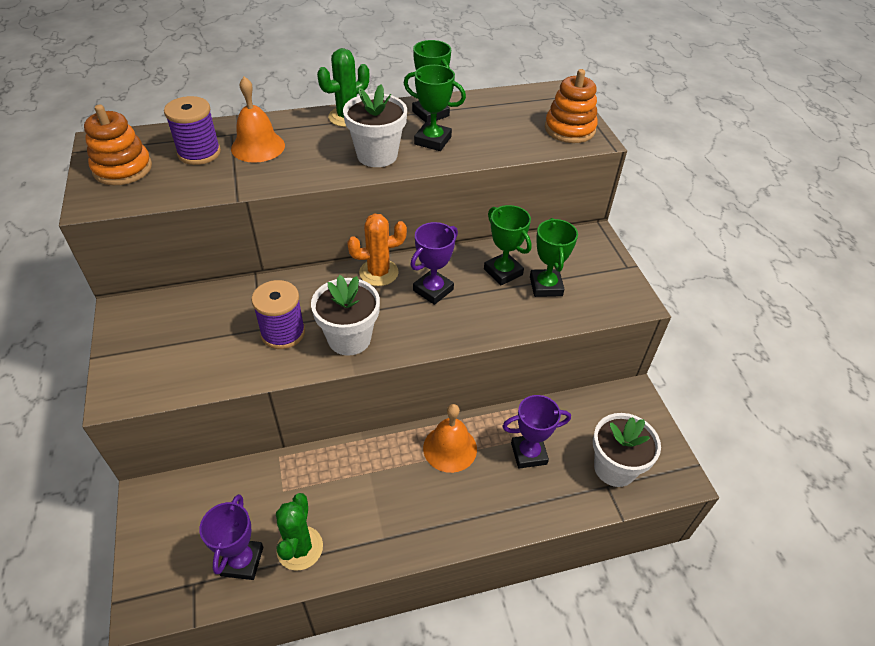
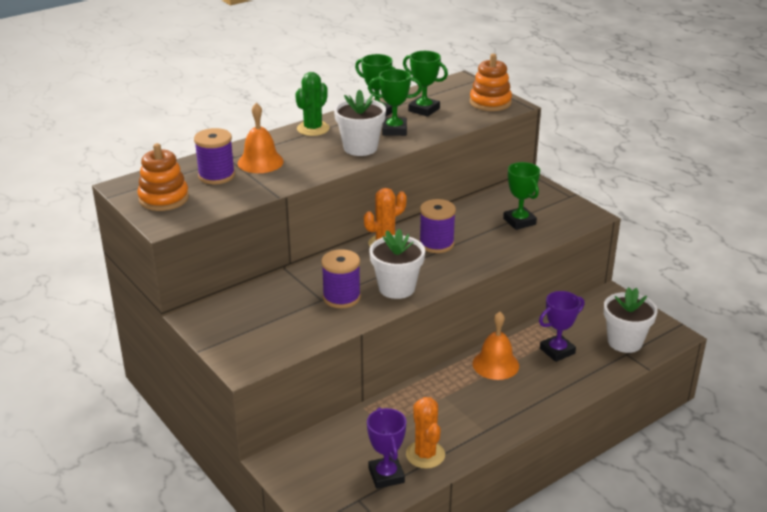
camera: 20 degrees left, 15 degrees down
green cactus [276,493,323,570] -> orange cactus [406,397,445,469]
purple trophy [410,222,458,305] -> purple spool [419,199,456,253]
green trophy [484,205,532,285] -> green trophy moved to [403,51,448,117]

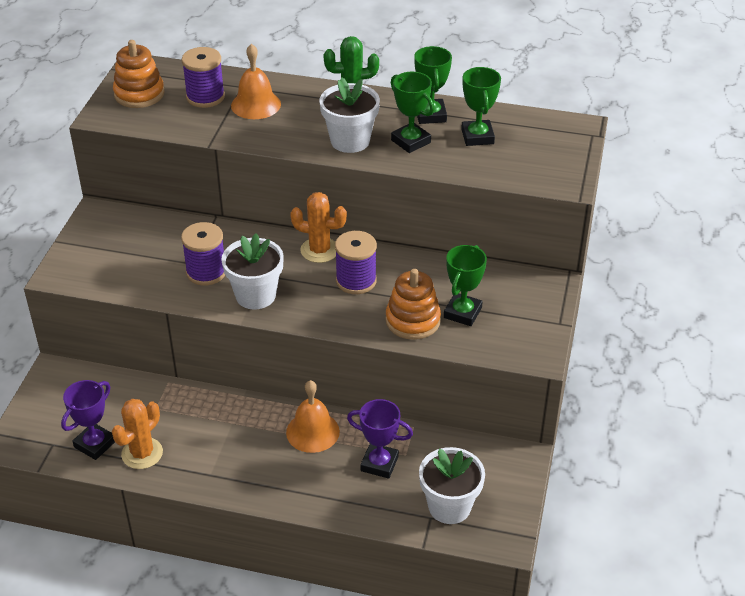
camera: 50 degrees right, 10 degrees up
orange stacking toy [470,54,512,111] -> orange stacking toy moved to [385,269,441,340]

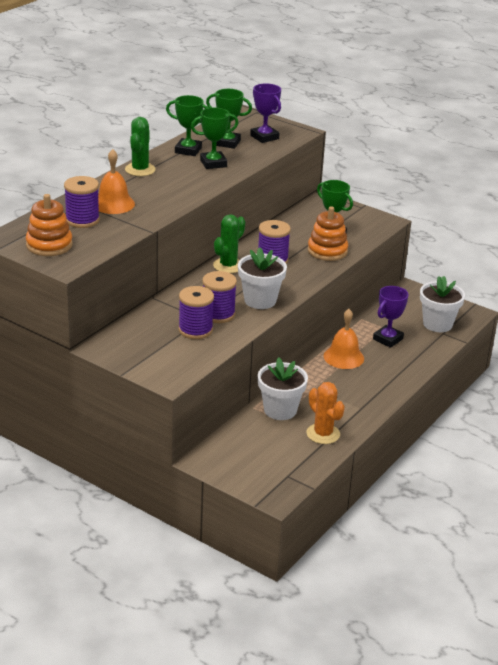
camera: 70 degrees left, 10 degrees down
purple trophy [61,380,115,460] -> purple trophy moved to [250,83,281,143]
orange cactus [290,192,347,263] -> green cactus [213,214,245,273]
white flower pot [320,77,380,153] -> white flower pot moved to [258,357,308,420]
none -> purple spool [179,286,214,339]

